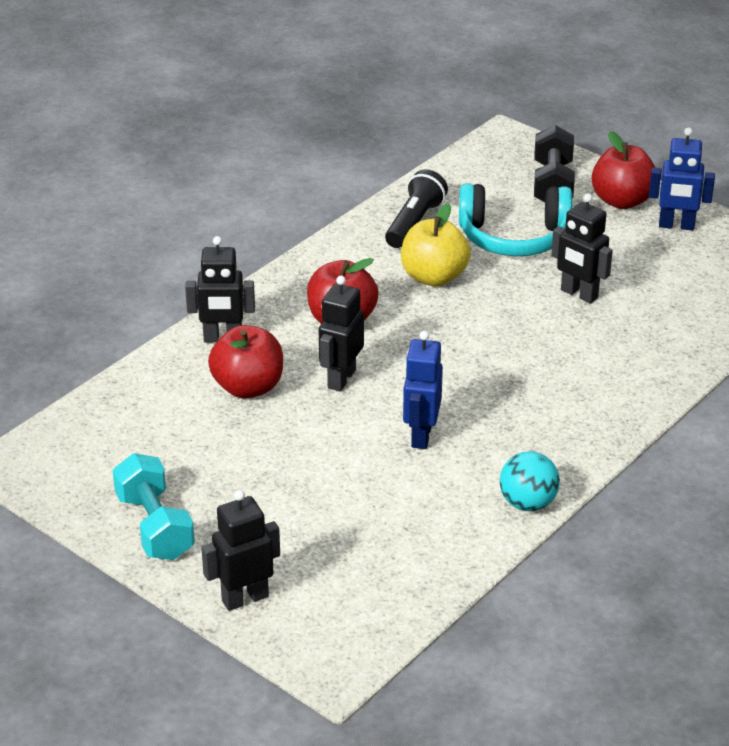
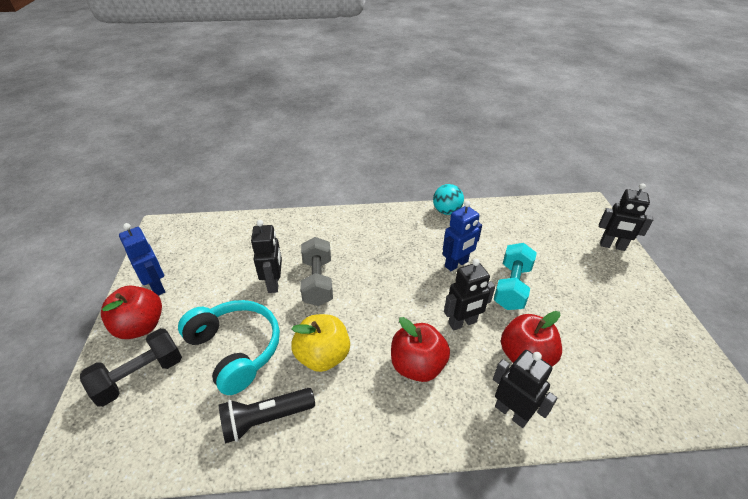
camera: 135 degrees left, 5 degrees up
turquoise dumbbell [113,453,195,560] -> turquoise dumbbell moved to [493,243,537,310]
none -> grey dumbbell [300,237,333,306]

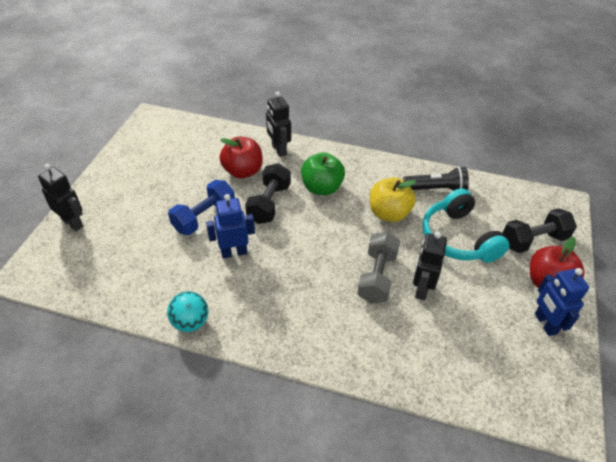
camera: 160 degrees left, 5 degrees up
red apple [391,317,450,382] -> green apple [301,152,345,195]
black robot [444,259,495,330] -> black dumbbell [245,163,291,224]
turquoise dumbbell [493,243,537,310] -> blue dumbbell [168,180,235,235]

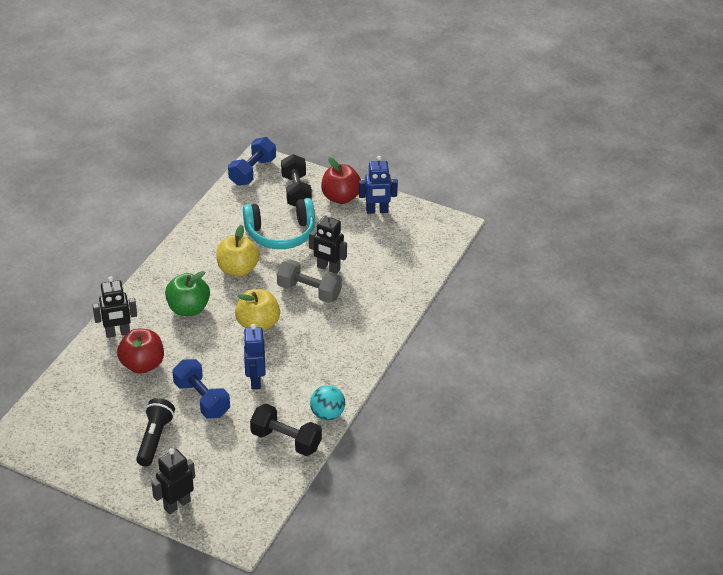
camera: 80 degrees left, 5 degrees down
black dumbbell [245,163,291,224] -> black dumbbell moved to [250,404,322,456]
black flashlight [403,167,469,191] -> black flashlight moved to [136,398,175,467]
none -> blue dumbbell [228,137,276,186]
none -> yellow apple [235,289,280,331]

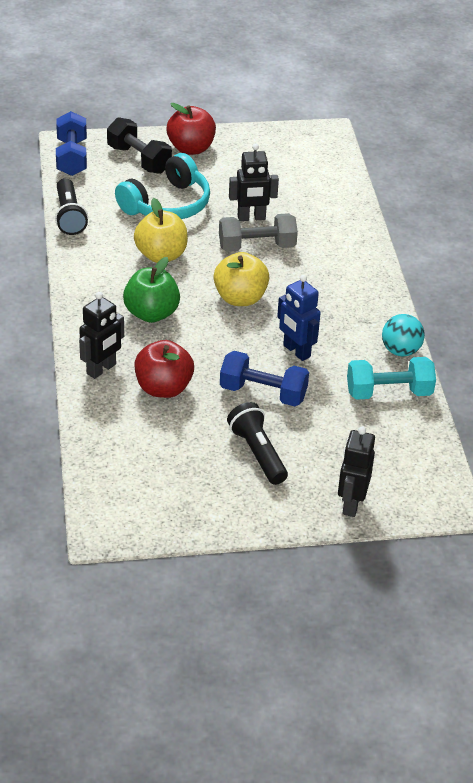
camera: 35 degrees left, 0 degrees up
black dumbbell [250,404,322,456] -> turquoise dumbbell [347,357,436,400]
blue robot [359,156,398,214] -> none
none -> black flashlight [55,178,88,235]

